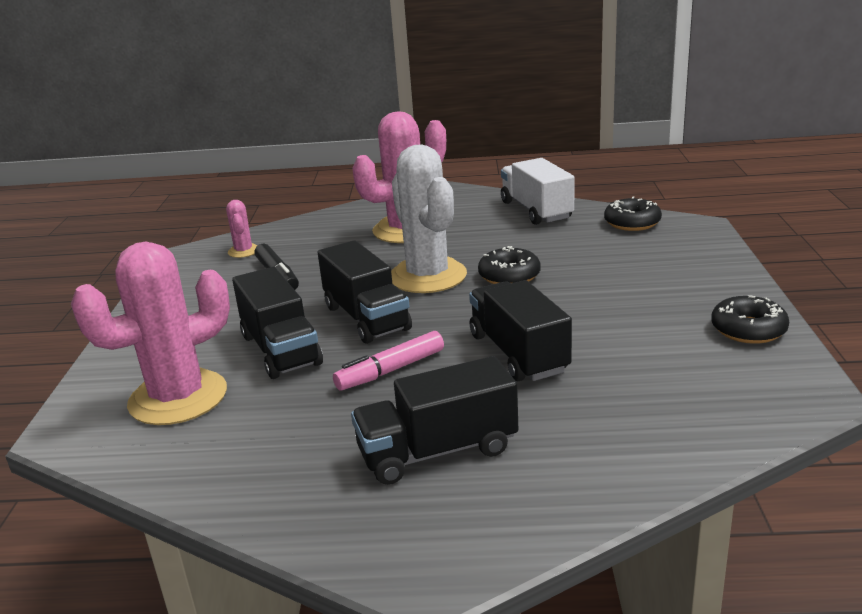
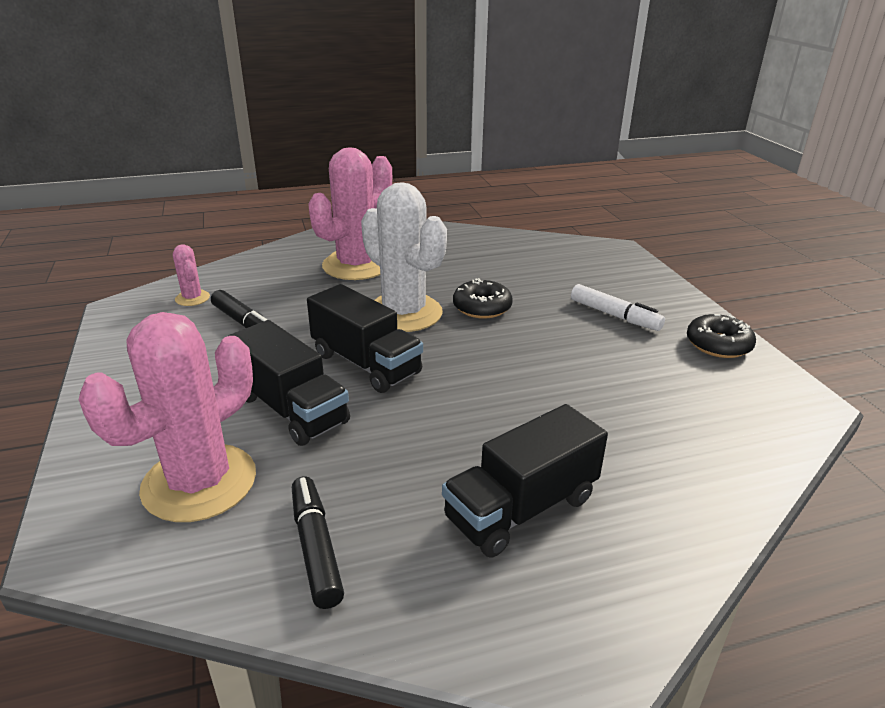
camera: 20 degrees left, 5 degrees up
pink marker [333,331,444,391] -> none
black truck [469,280,572,381] -> none
white truck [501,158,575,225] -> none
black donut [604,197,662,231] -> none
none -> black marker [292,476,344,609]
none -> white marker [571,284,665,331]

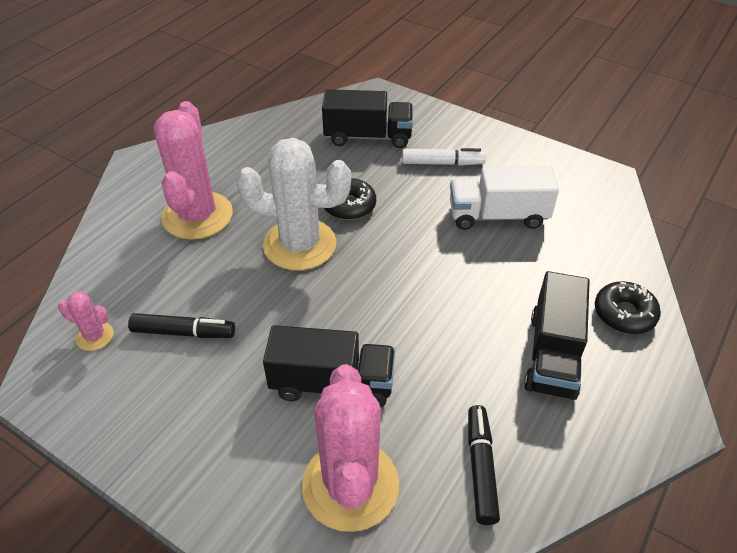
camera: 40 degrees left, 15 degrees up
black marker [292,476,344,609] -> black marker turned 60 degrees clockwise [468,405,500,525]
black truck [307,284,423,393] -> black truck moved to [322,89,413,148]
black donut [687,314,756,358] -> black donut moved to [595,281,661,334]
none -> white truck [450,166,559,230]

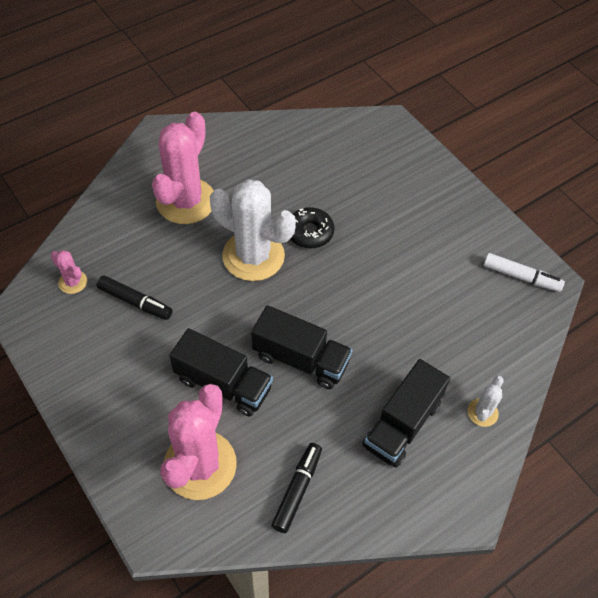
camera: 20 degrees right, 10 degrees up
black truck [322,89,413,148] -> black truck moved to [251,305,352,389]
white marker [402,148,486,166] -> white marker moved to [484,253,565,292]
white truck [450,166,559,230] -> none
black donut [595,281,661,334] -> white cactus [468,376,504,427]

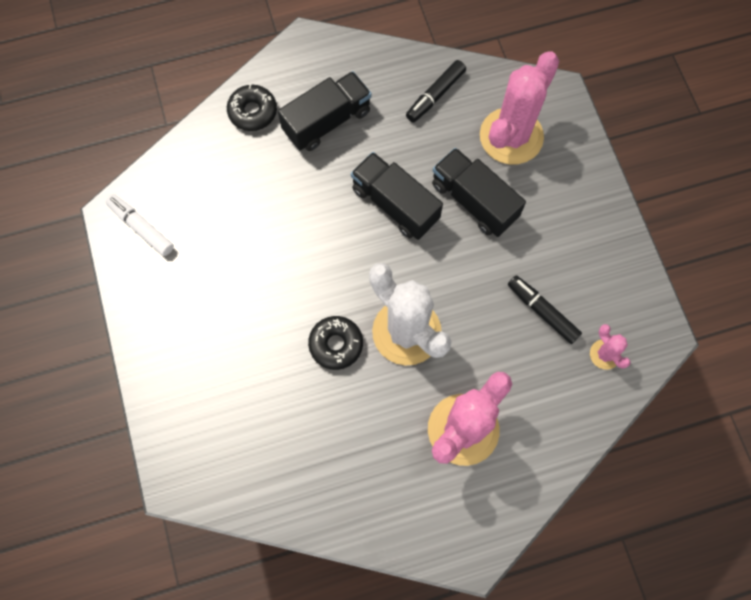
camera: 160 degrees left, 15 degrees up
white cactus [468,376,504,427] -> black donut [227,85,277,131]

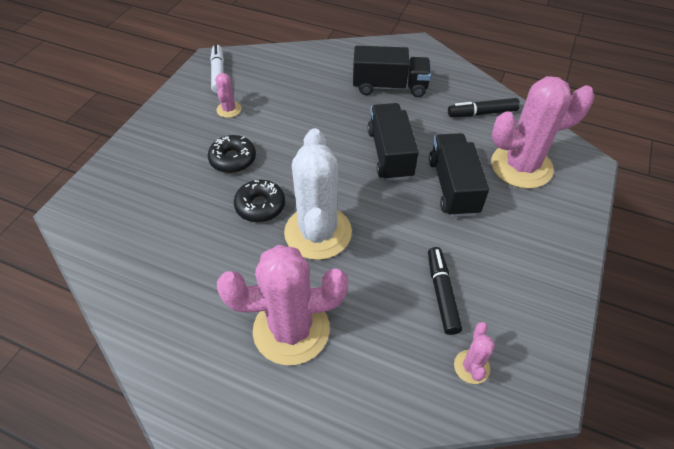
camera: 40 degrees right, 20 degrees down
black donut [227,85,277,131] -> black donut moved to [208,135,256,173]
none -> pink cactus [215,73,241,118]

